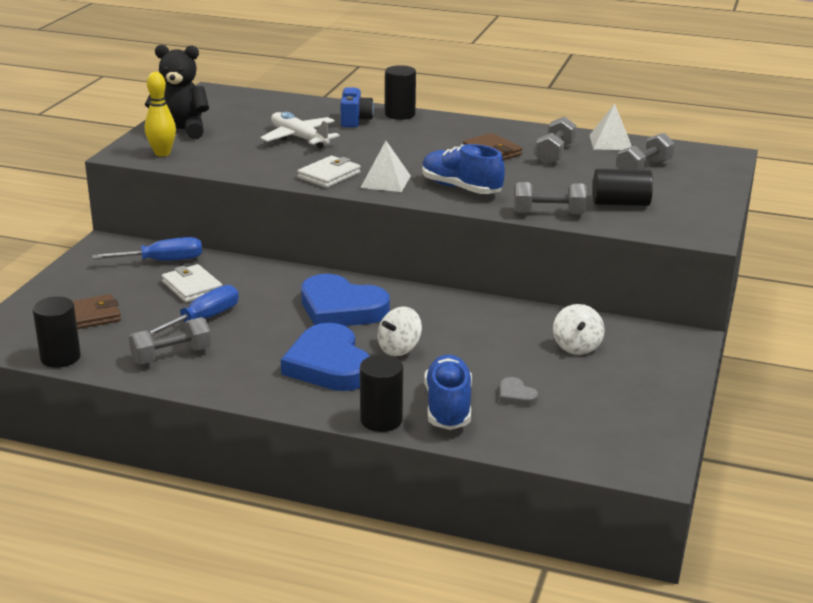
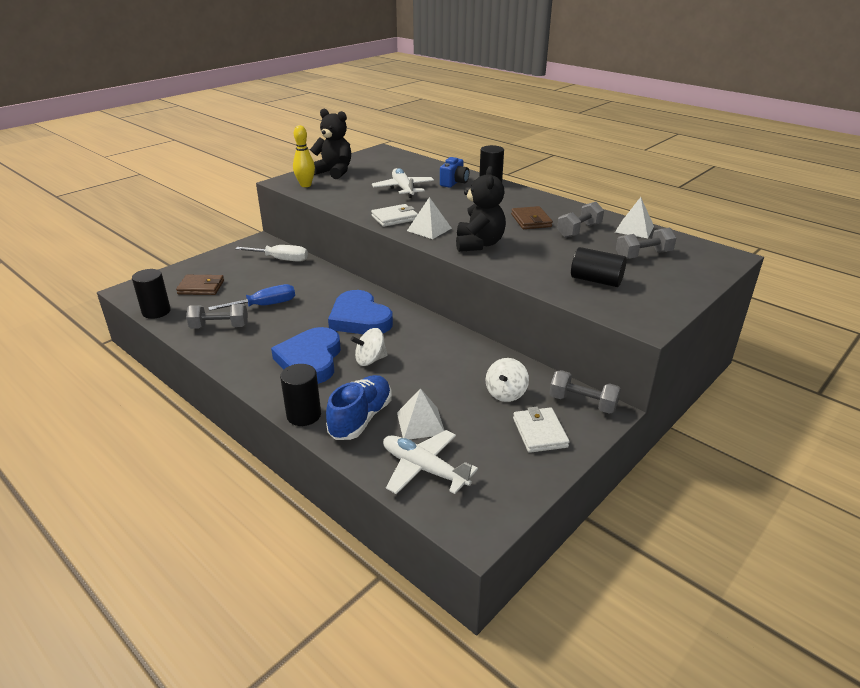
camera: 25 degrees right, 5 degrees up
blue screwdriver [93,237,202,261] -> white screwdriver [235,245,308,262]
white wallet [162,264,222,302] -> white wallet moved to [513,407,570,453]
blue shoe [422,144,505,194] -> black teddy bear [456,166,506,252]
grey heart [500,377,538,406] -> white pyramid [397,388,445,439]
grey dumbbell [514,182,587,215] -> grey dumbbell moved to [549,370,621,414]
none -> white plane [383,430,478,494]

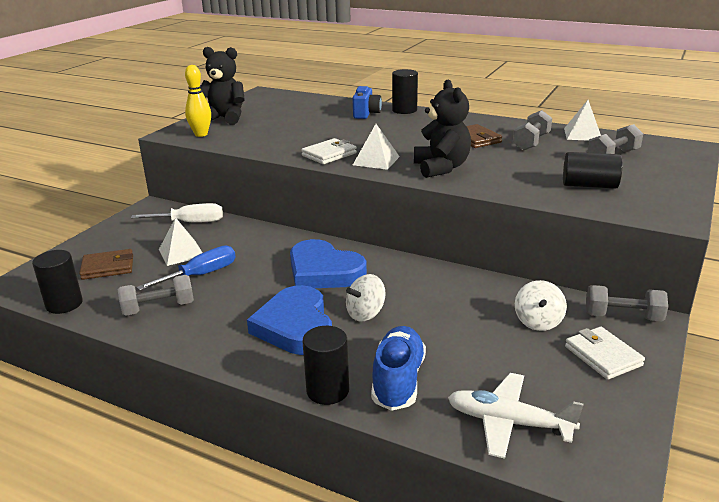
camera: 15 degrees left, 5 degrees down
white plane [372,168,434,198] -> none
white pyramid [397,388,445,439] -> white pyramid moved to [159,217,203,266]

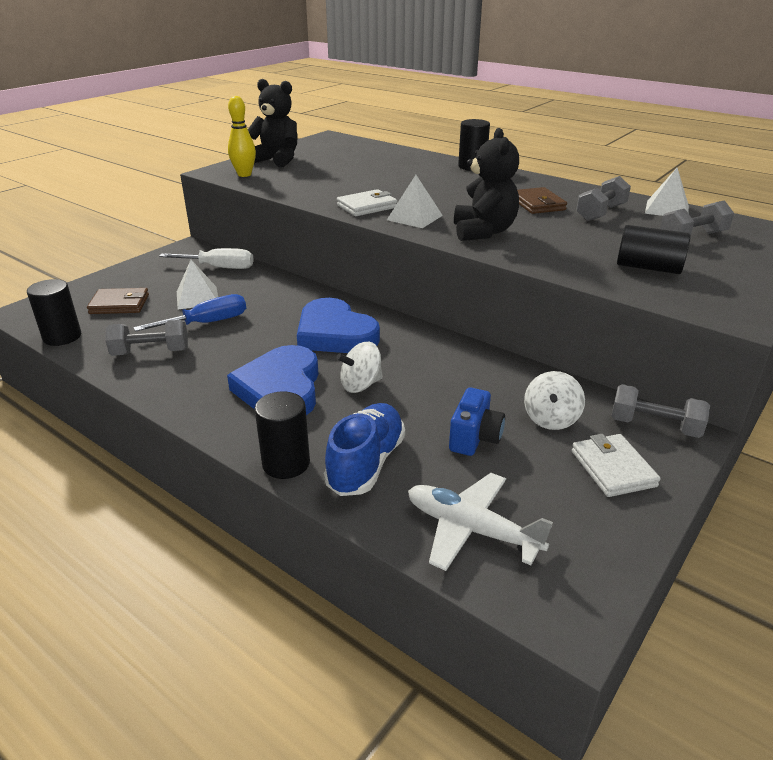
camera: 10 degrees right, 5 degrees up
blue camera [352,86,382,119] -> blue camera moved to [449,388,505,456]

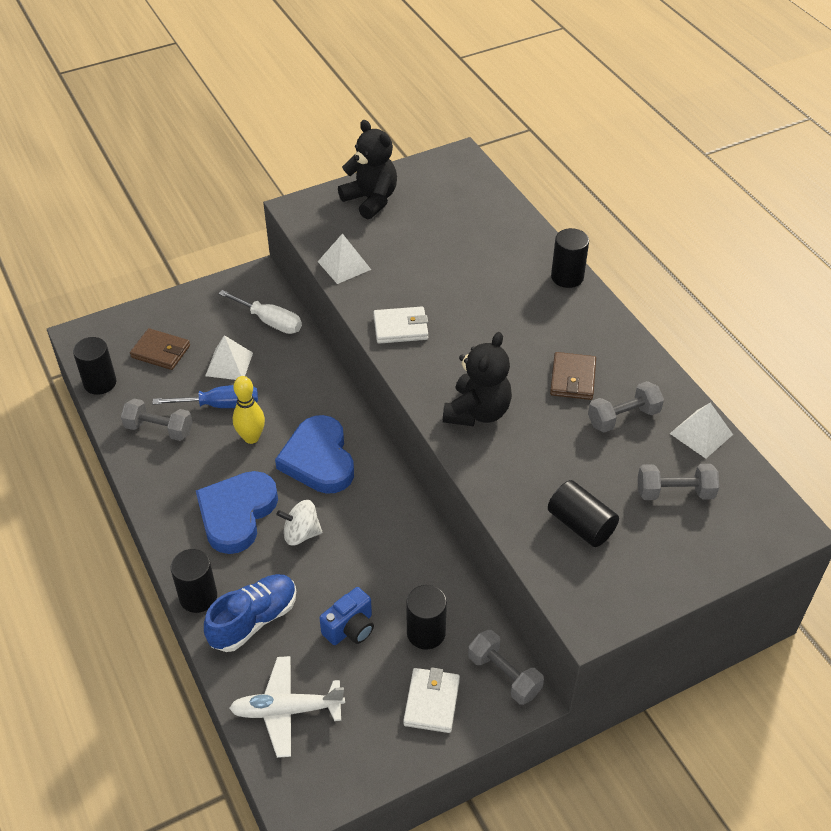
camera: 25 degrees right, 15 degrees up
yellow bowling pin [228,96,256,177] -> yellow bowling pin moved to [233,376,265,444]
white pyramid [387,175,443,228] -> white pyramid moved to [318,233,371,284]
white plane [408,473,553,571] -> white plane turned 60 degrees counterclockwise [229,656,345,758]
white spinning top [524,371,585,430] -> black cylinder [406,585,447,650]

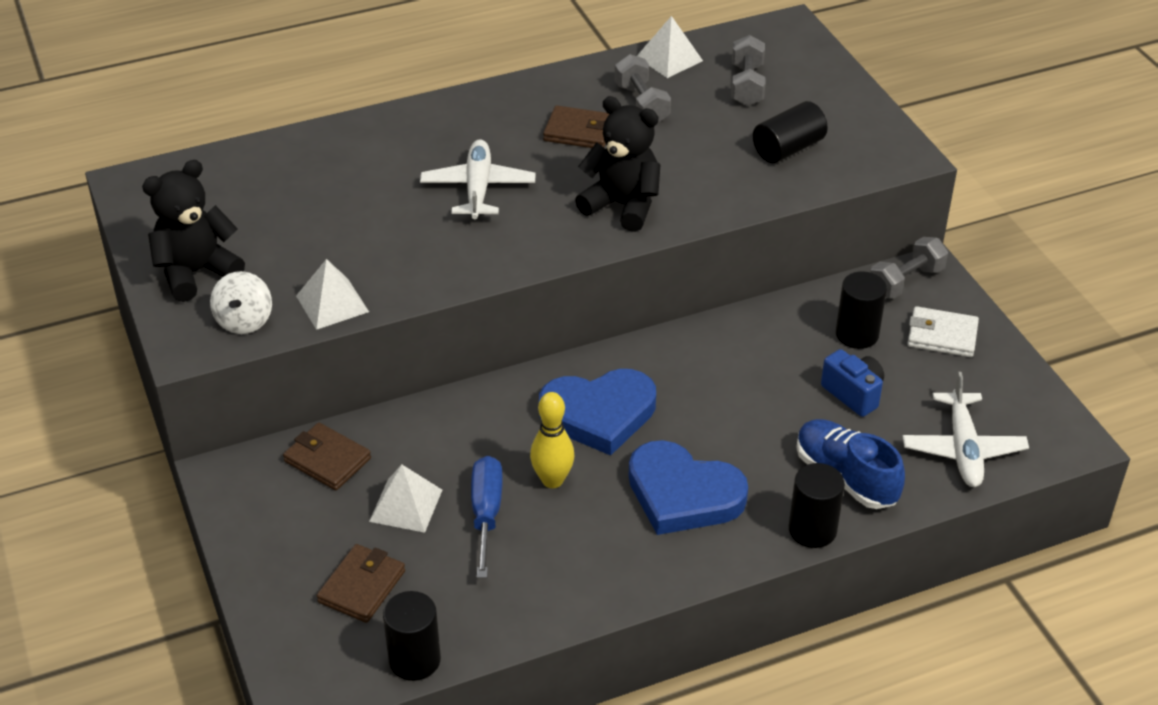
camera: 85 degrees left, 5 degrees down
grey dumbbell [121,398,193,441] -> none
white screwdriver [218,290,302,334] -> brown wallet [283,423,371,490]
white spinning top [276,500,322,545] -> white spinning top moved to [210,271,272,334]
white wallet [373,307,428,344] -> none
black cylinder [551,228,589,288] -> none
none -> white plane [420,140,536,219]

